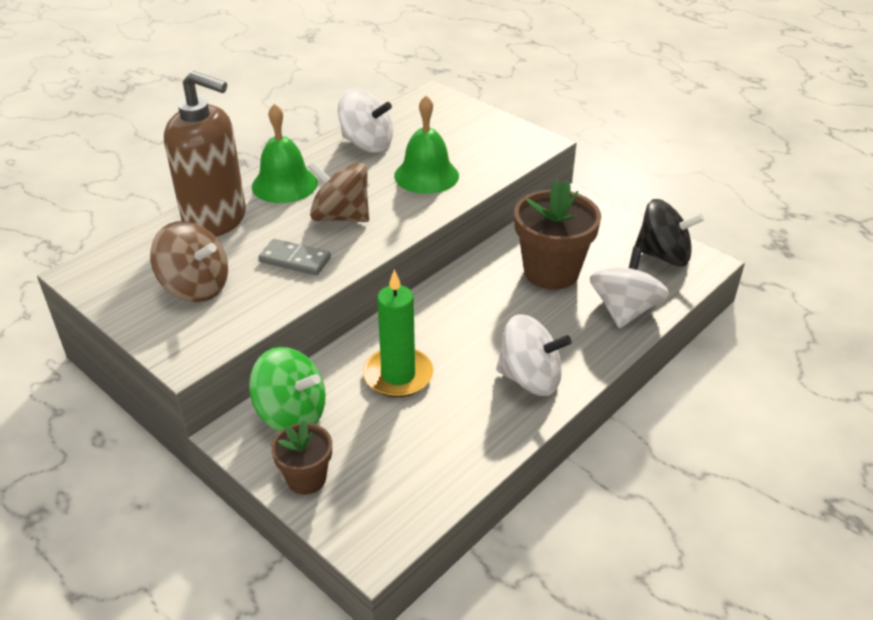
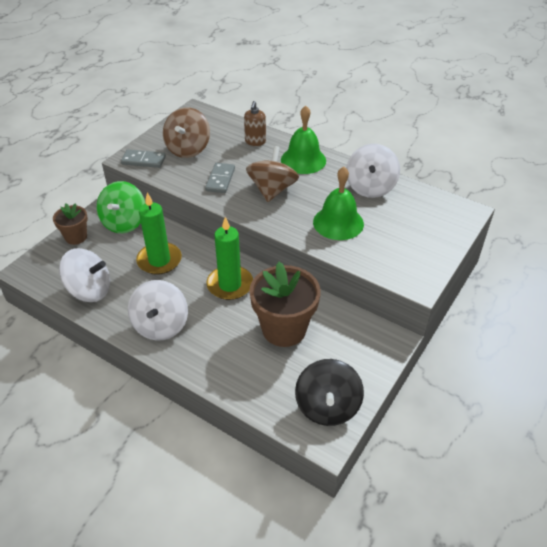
camera: 80 degrees right, 5 degrees up
brown soap dispenser [164,71,246,237] -> brown soap dispenser [244,101,266,146], size x0.46
white spinning top [590,247,669,328] -> white spinning top moved to [59,248,110,302]
none -> grey domino [121,149,166,168]
none -> green candle [206,217,253,300]

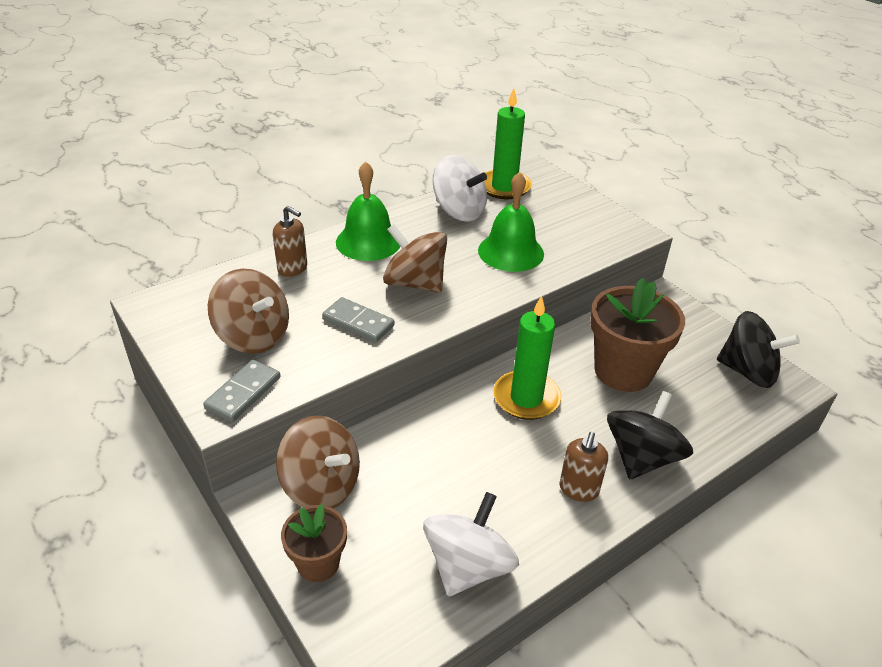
camera: 70 degrees left, 5 degrees down
green spinning top [97,181,145,233] -> brown spinning top [276,415,360,508]
white spinning top [128,280,188,341] -> brown soap dispenser [559,432,608,502]
green candle [136,193,182,275] -> green candle moved to [484,88,532,199]
none -> black spinning top [607,391,693,480]

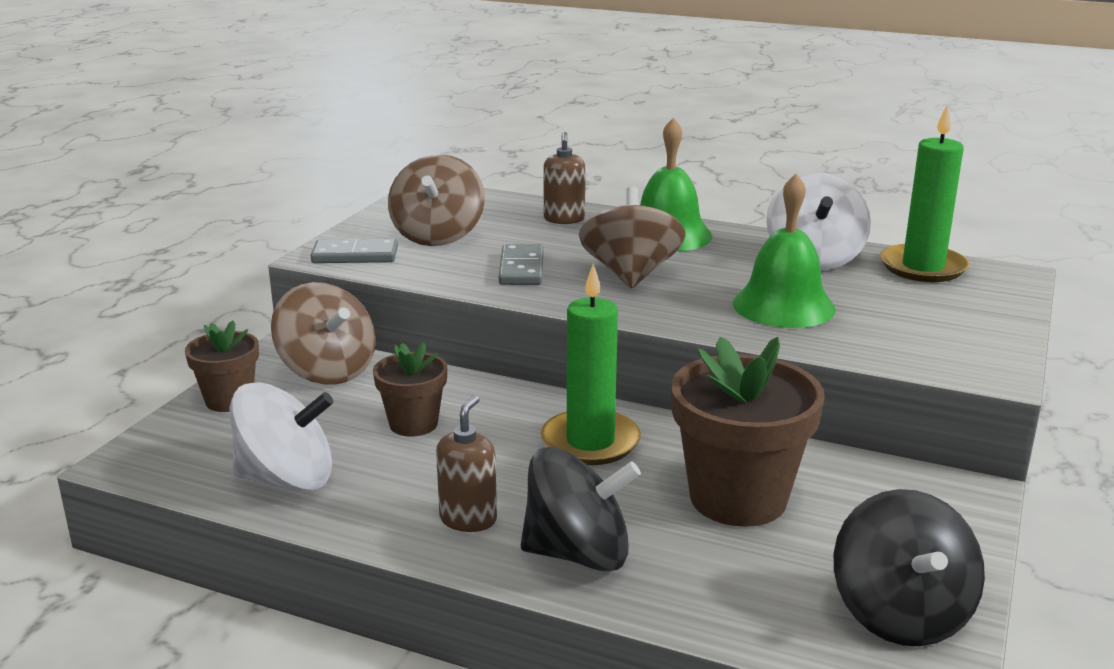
camera: 60 degrees right, 15 degrees down
brown spinning top [276,415,360,508] -> brown spinning top turned 45 degrees counterclockwise [271,282,376,385]
brown soap dispenser [559,432,608,502] -> brown soap dispenser turned 120 degrees clockwise [436,395,497,532]
none -> brown flower pot [373,342,448,437]

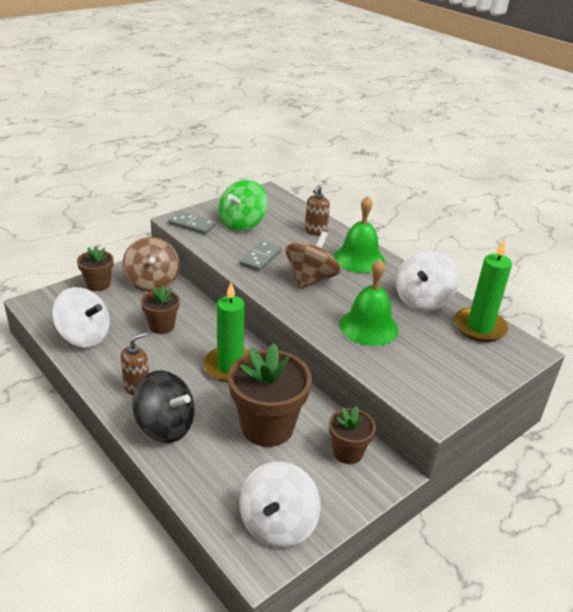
camera: 25 degrees right, 10 degrees up
brown spinning top [388,154,485,246] -> green spinning top [219,180,267,231]
black spinning top [834,489,985,646] -> white spinning top [239,461,321,548]
none -> brown flower pot [329,406,376,464]

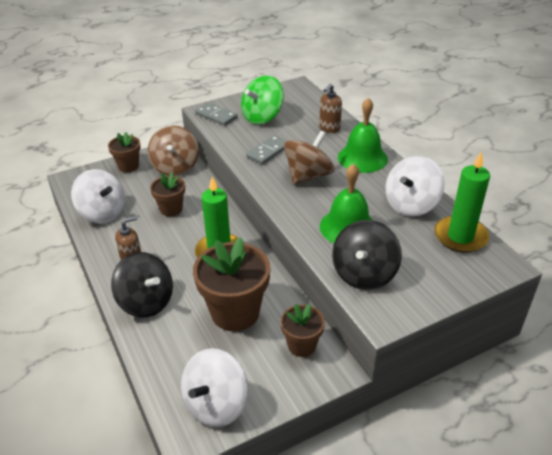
camera: 15 degrees right, 5 degrees up
none -> black spinning top [332,220,402,290]

